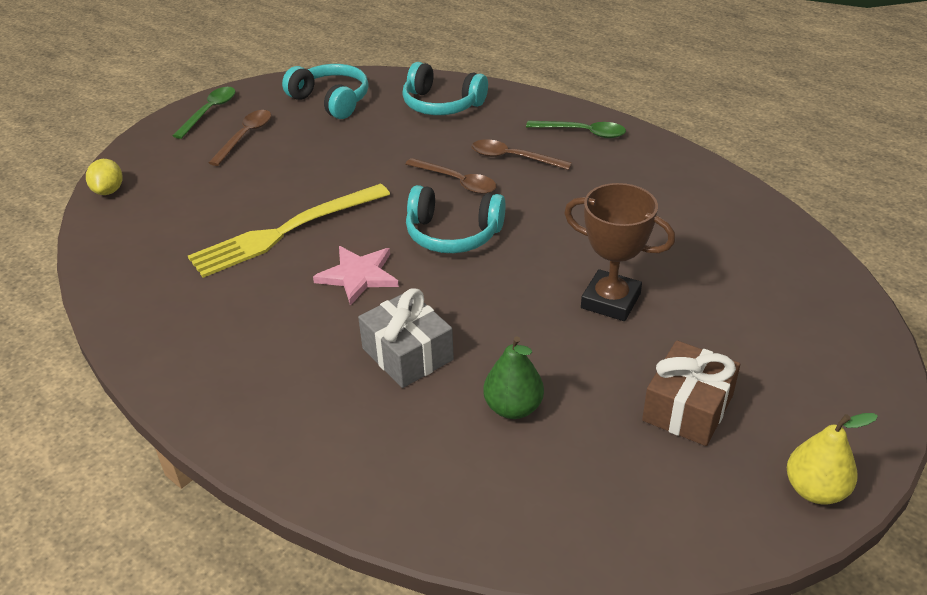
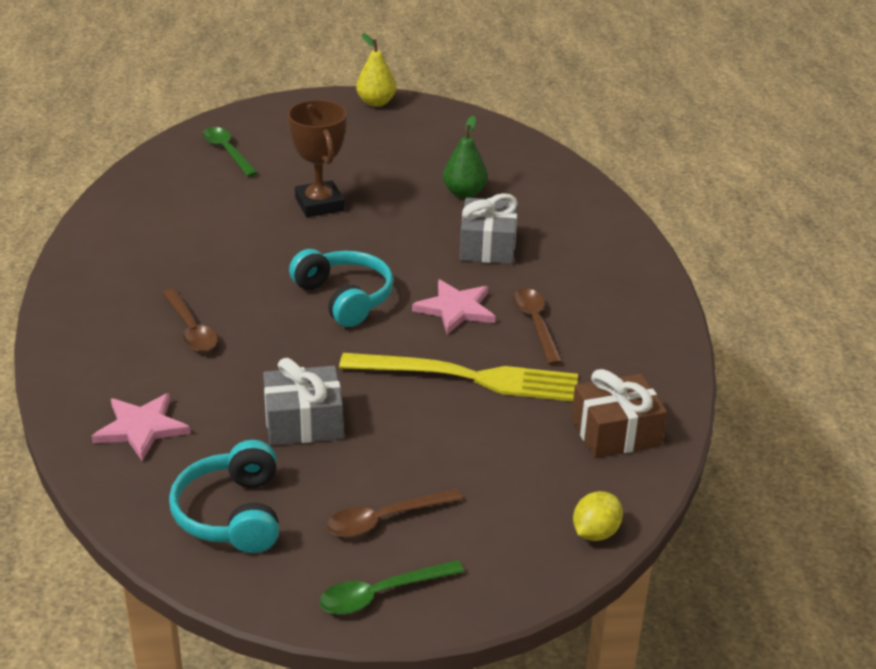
camera: 140 degrees left, 5 degrees down
turquoise headphones [402,62,488,115] -> pink star [91,393,190,461]
brown spoon [406,158,496,194] -> brown spoon moved to [513,288,562,365]
green spoon [526,121,626,138] -> green spoon moved to [202,127,258,177]
brown gift [642,340,740,446] -> brown gift moved to [571,369,667,458]
none -> grey gift [263,358,343,446]

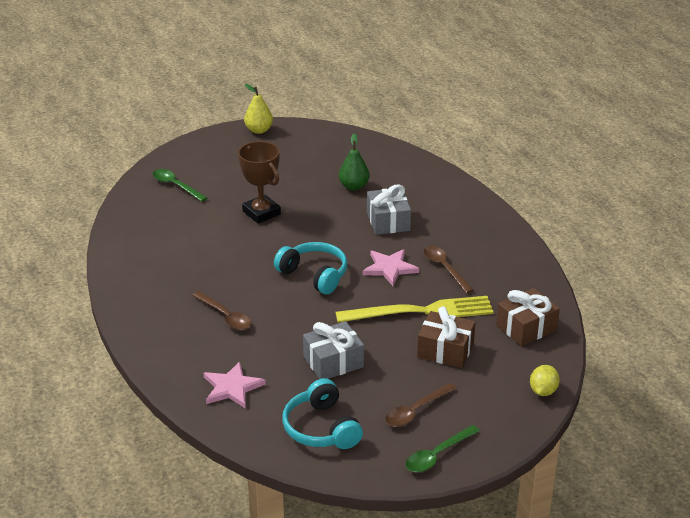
camera: 15 degrees left, 0 degrees up
none -> brown gift [417,306,475,368]

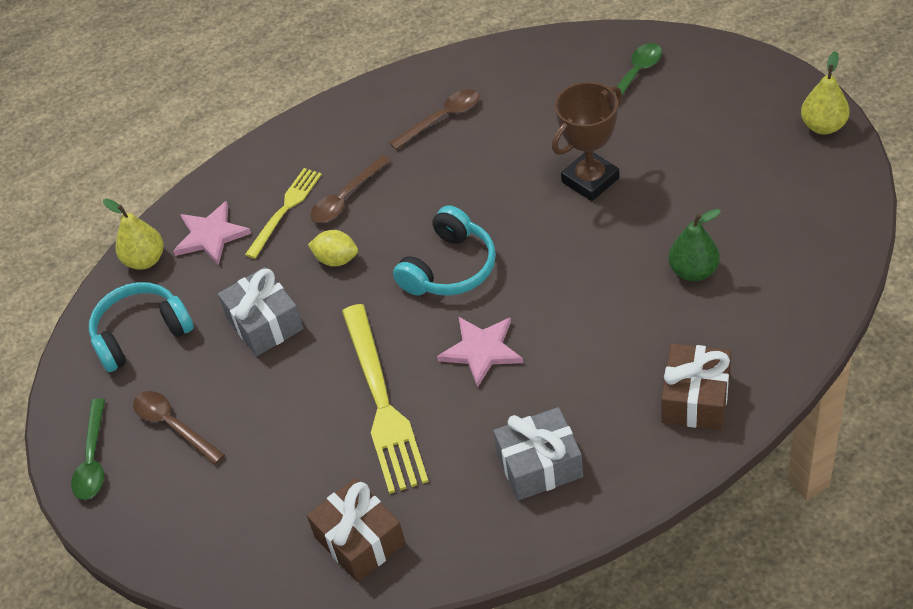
camera: 90 degrees right, 15 degrees up
grey gift [367,184,411,235] -> grey gift moved to [493,407,583,500]
green spoon [405,425,480,472] -> green spoon turned 135 degrees counterclockwise [71,398,105,500]
brown gift [417,306,475,368] -> brown gift moved to [661,343,731,430]
brown spoon [423,246,474,293] -> brown spoon moved to [390,89,479,150]
yellow lemon [530,365,560,396] -> yellow lemon moved to [308,230,358,267]
none -> yellow pear [103,199,164,270]
none -> yellow fork [245,168,322,259]

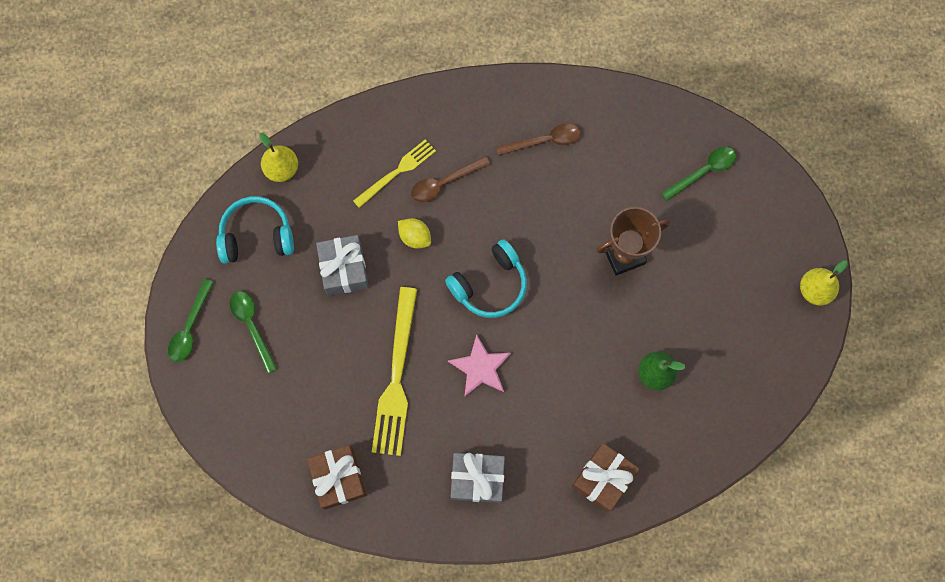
camera: 15 degrees right, 25 degrees up
brown spoon [133,391,225,465] -> green spoon [230,291,277,373]
pink star [173,201,251,265] -> none

